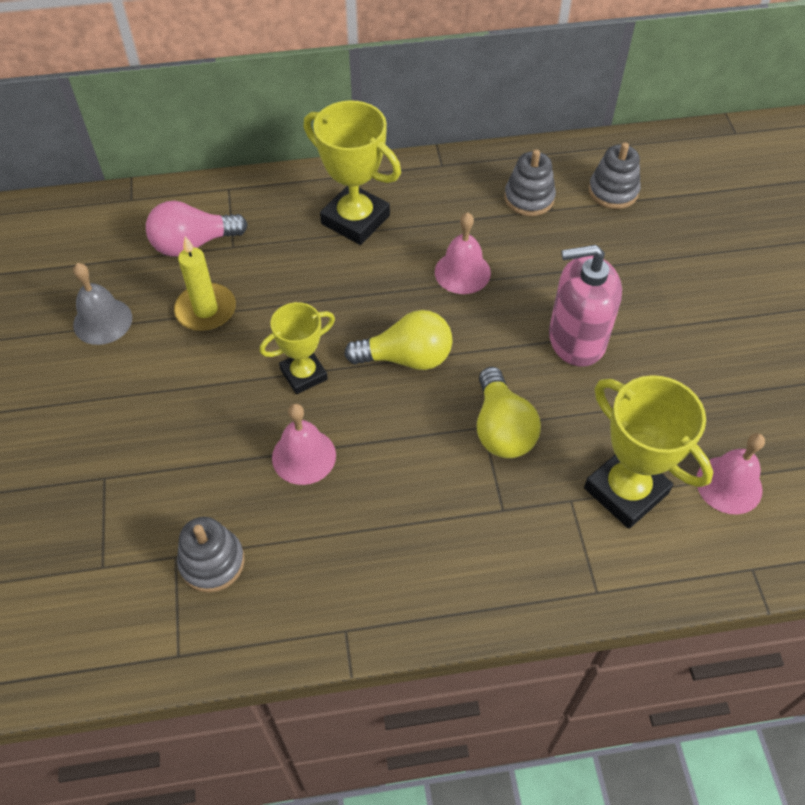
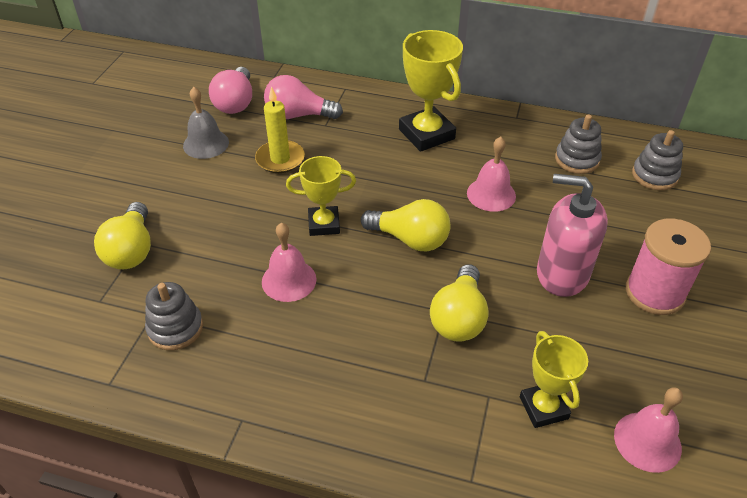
camera: 25 degrees right, 10 degrees down
yellow trophy [584,375,713,529] -> yellow trophy [520,331,588,428], size x0.64
none -> yellow light bulb [94,202,151,269]
none -> pink light bulb [209,67,252,114]
none -> pink spool [626,219,711,315]

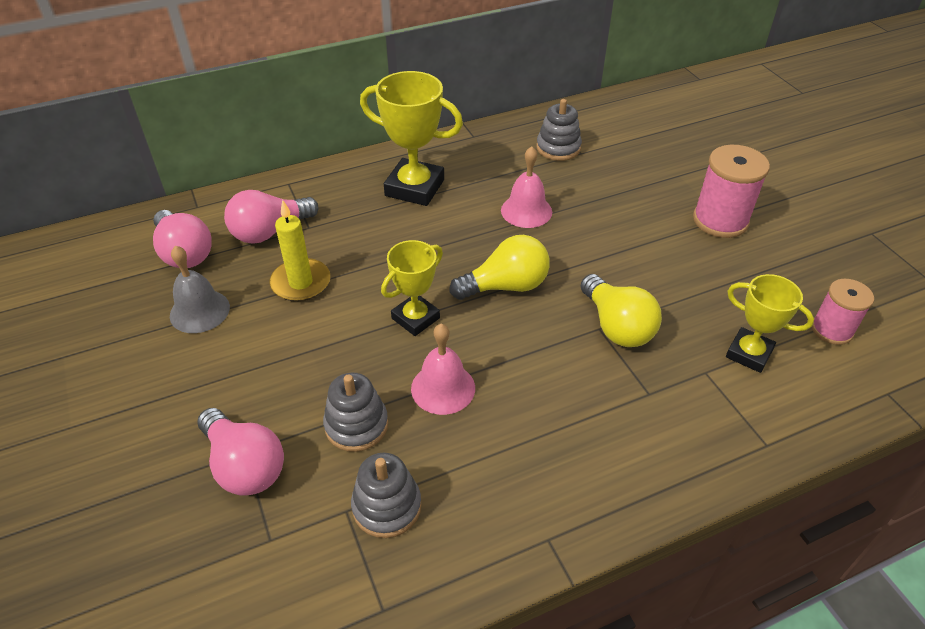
camera: 40 degrees left, 0 degrees up
yellow light bulb [94,202,151,269] -> pink light bulb [197,408,284,496]
pink soap dispenser [537,174,608,297] -> none
pink bell [614,387,683,473] -> pink spool [812,279,874,345]
grey stacking toy [632,130,683,190] -> grey stacking toy moved to [323,373,388,452]

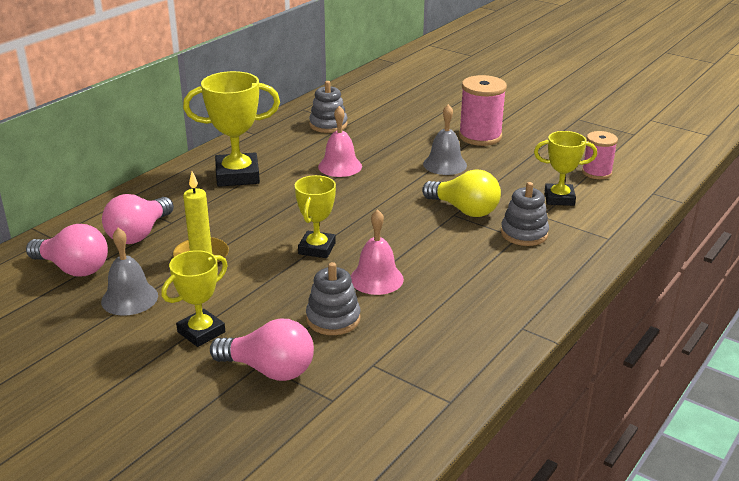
camera: 30 degrees left, 15 degrees down
grey stacking toy [351,453,422,538] -> grey stacking toy moved to [501,182,549,246]
yellow light bulb [450,235,550,300] -> none
none -> yellow trophy [161,250,228,347]
none -> grey bell [423,104,467,175]

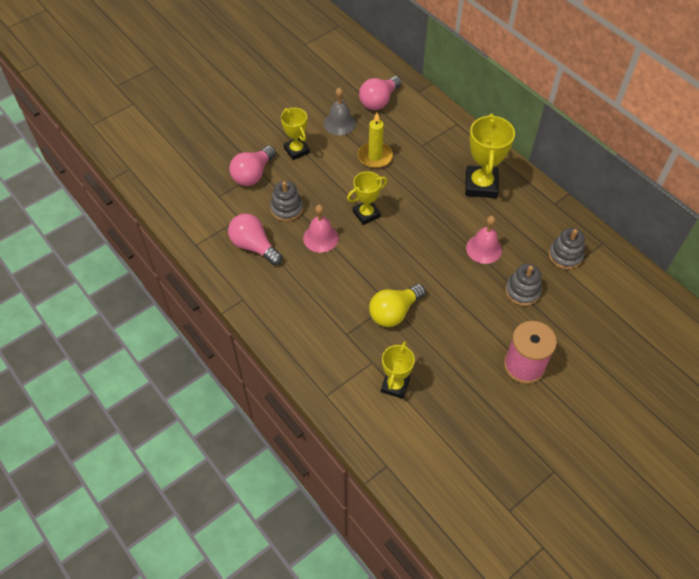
camera: 105 degrees right, 25 degrees up
pink light bulb [102,194,174,244] -> pink light bulb moved to [228,213,282,265]
yellow trophy [295,175,336,258] -> yellow trophy turned 60 degrees counterclockwise [347,171,387,225]
grey bell [423,104,467,175] -> none
grey stacking toy [501,182,549,246] -> grey stacking toy moved to [505,264,542,306]
pink spool [582,131,618,179] -> none

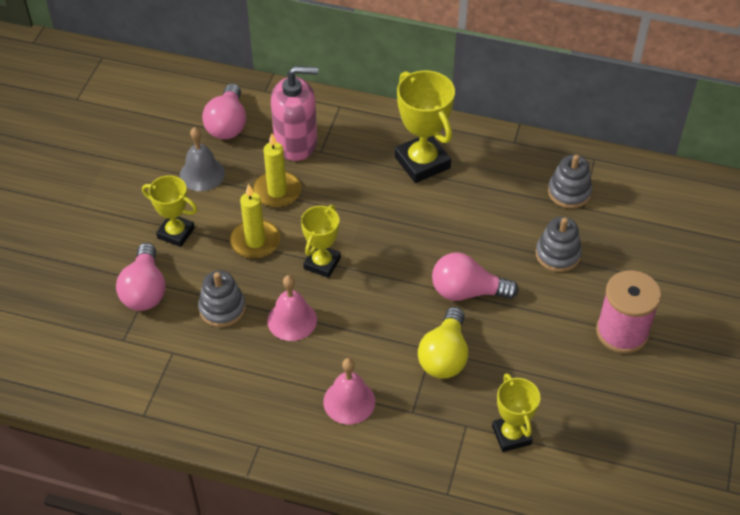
camera: 35 degrees left, 5 degrees down
pink light bulb [228,213,282,265] -> pink light bulb moved to [432,252,519,301]
pink bell [466,216,502,264] -> pink bell moved to [323,358,375,424]
none -> yellow candle [230,184,280,259]
none -> pink soap dispenser [271,66,318,161]

